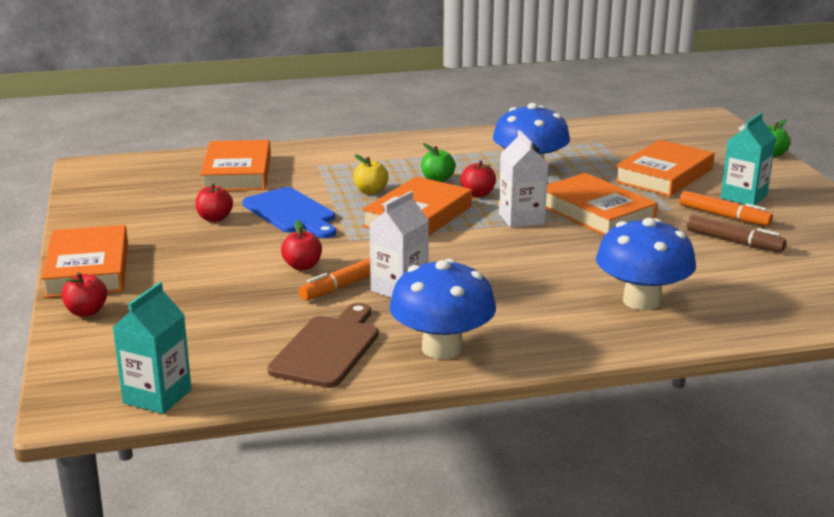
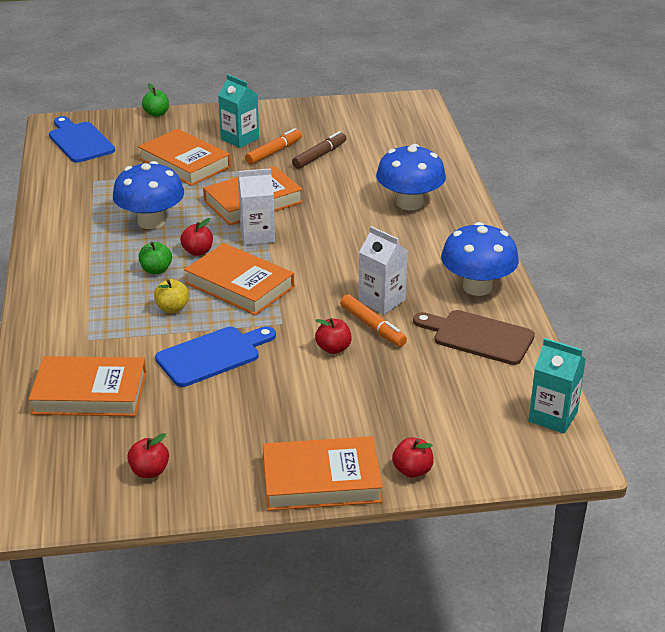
camera: 85 degrees left, 10 degrees up
red apple [195,183,233,222] -> red apple moved to [127,433,169,478]
none -> blue cutting board [49,116,115,163]

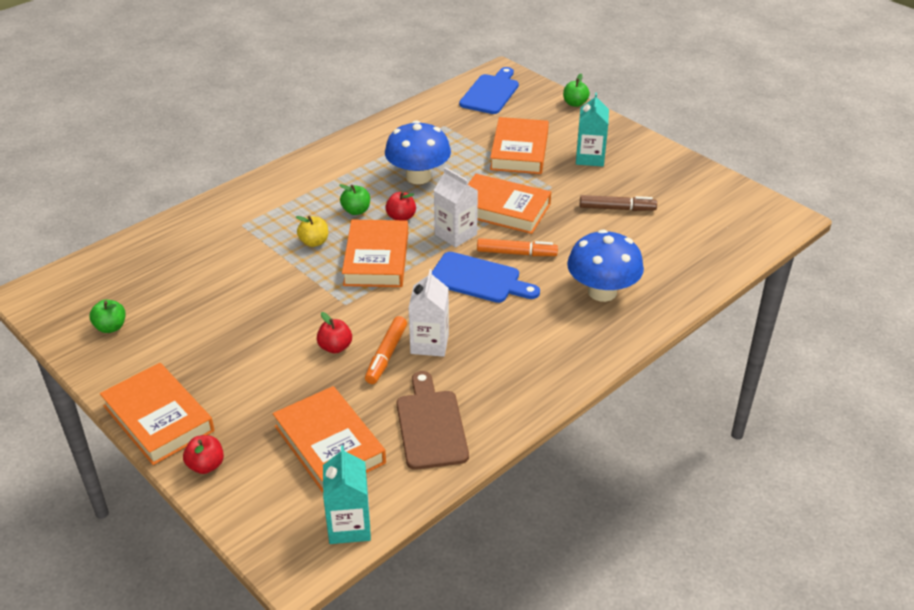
camera: 55 degrees right, 5 degrees up
orange book [29,356,146,416] -> orange book moved to [273,386,386,493]
red apple [127,433,169,478] -> green apple [89,299,125,333]
blue cutting board [155,326,276,387] -> blue cutting board moved to [432,252,540,303]
orange marker [245,128,302,165] -> orange marker moved to [477,238,558,256]
blue mushroom [441,222,519,296] -> none

